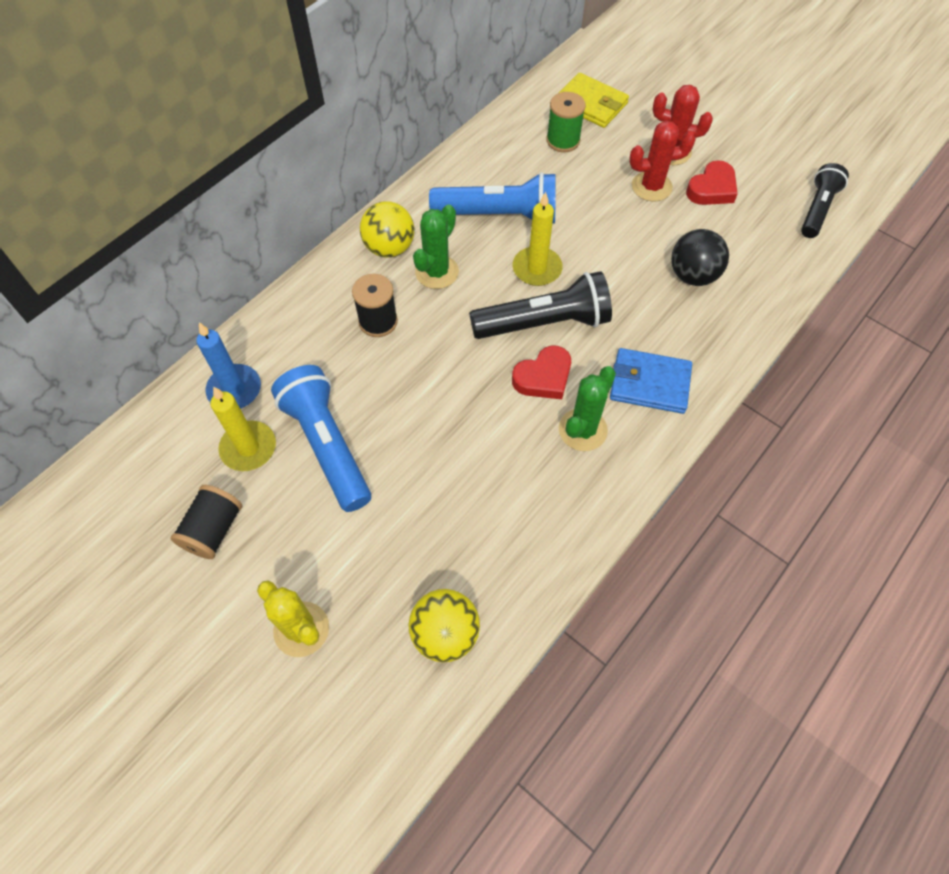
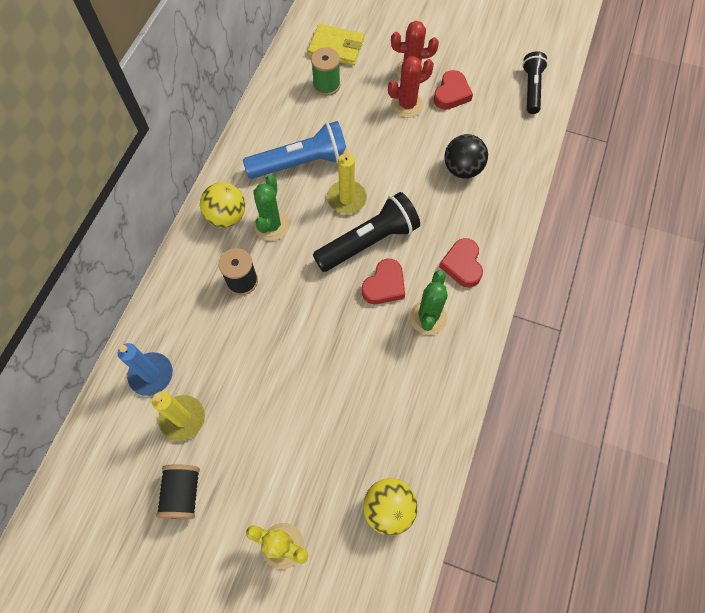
camera: 20 degrees left, 5 degrees up
blue flashlight [271,365,371,512] -> none
blue wallet [610,348,692,414] -> red heart [439,238,483,287]

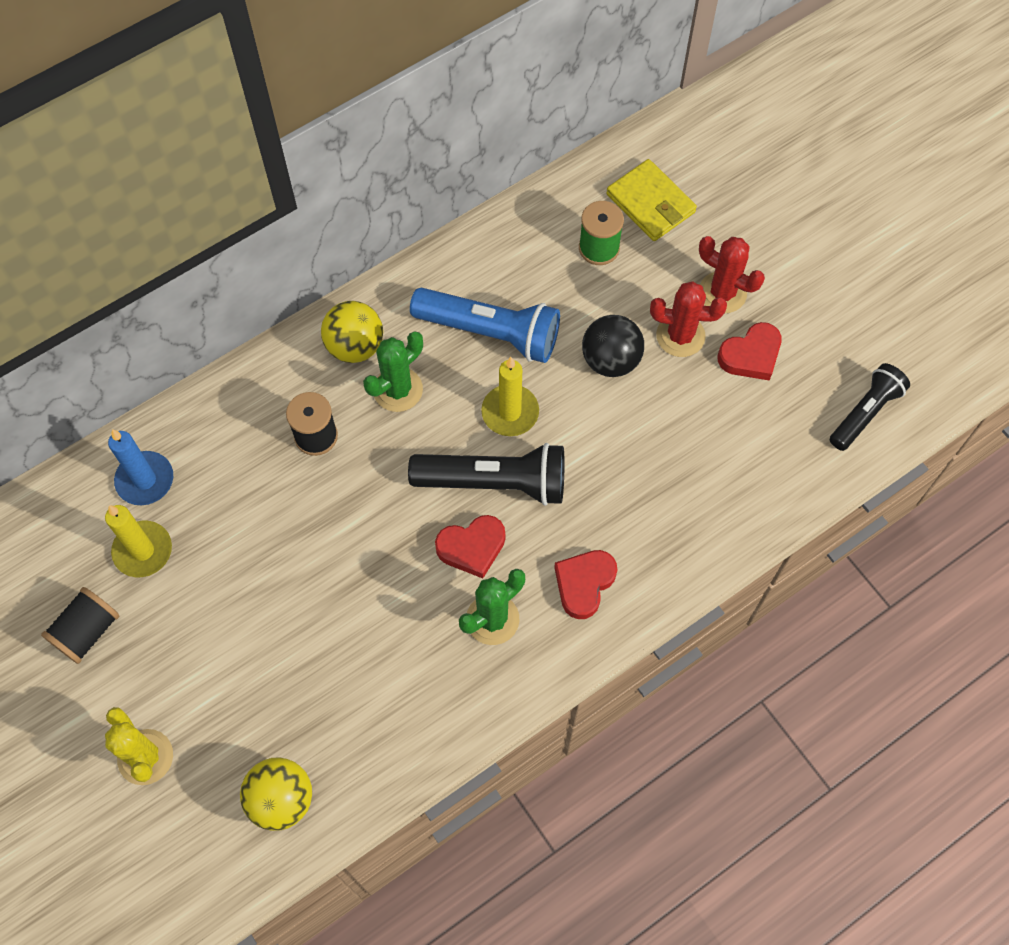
camera: 35 degrees right, 0 degrees up
black ball [445,134,488,178] -> black ball moved to [582,315,644,377]

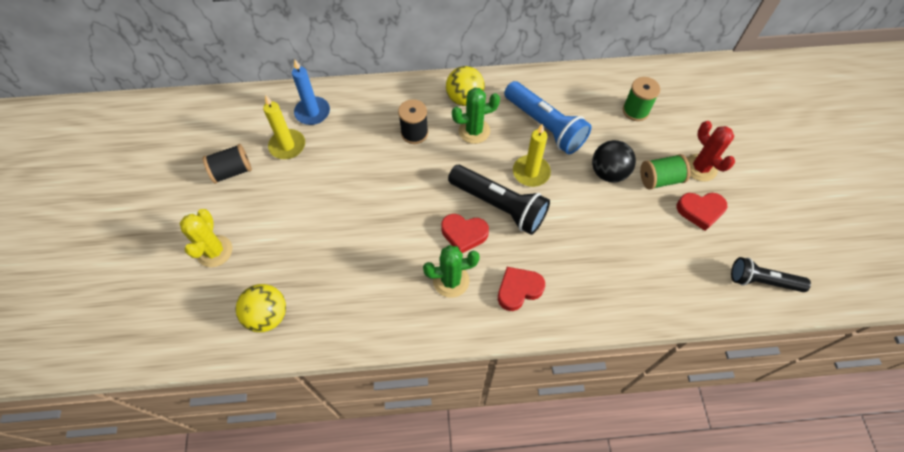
camera: 30 degrees right, 5 degrees down
yellow wallet [606,159,697,241] -> none
red cactus [650,281,727,357] -> green spool [640,154,690,190]
black flashlight [830,363,910,451] -> black flashlight turned 150 degrees counterclockwise [731,257,811,292]

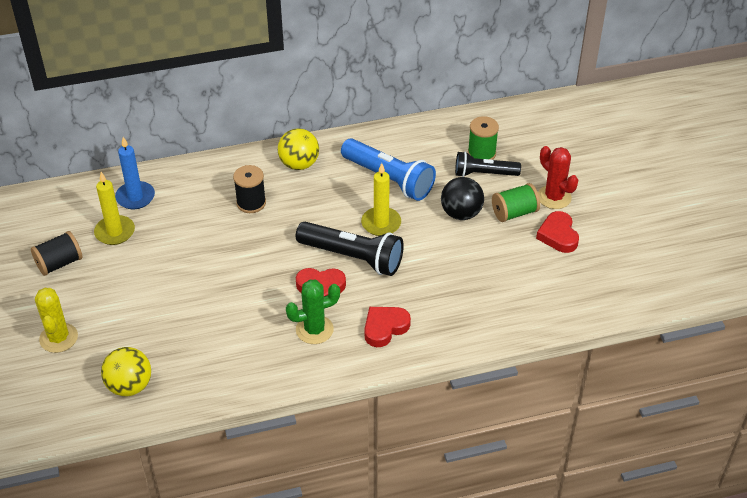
camera: 10 degrees left, 15 degrees down
green cactus [452,88,500,144] -> none
red heart [677,193,727,231] -> red heart turned 90 degrees clockwise [536,211,579,253]
black flashlight [731,257,811,292] -> black flashlight moved to [455,151,521,177]

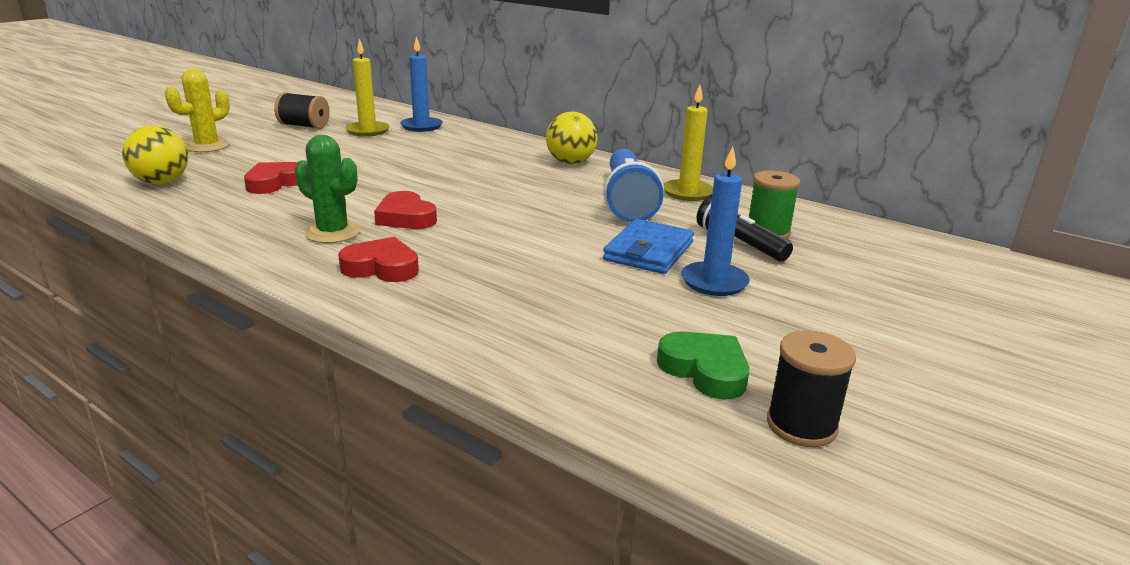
camera: 50 degrees right, 20 degrees down
black spool [233,165,266,213] -> black spool moved to [767,330,856,447]
black flashlight [296,222,404,276] -> none
yellow candle [361,163,401,236] -> yellow candle moved to [664,85,713,201]
black ball [441,177,484,220] -> blue wallet [603,219,694,274]
green spool [492,183,540,222] -> blue candle [681,146,750,296]
red heart [536,211,579,253] -> red heart moved to [244,162,298,194]
red cactus [538,146,578,209] -> none
none -> green heart [657,331,749,400]

